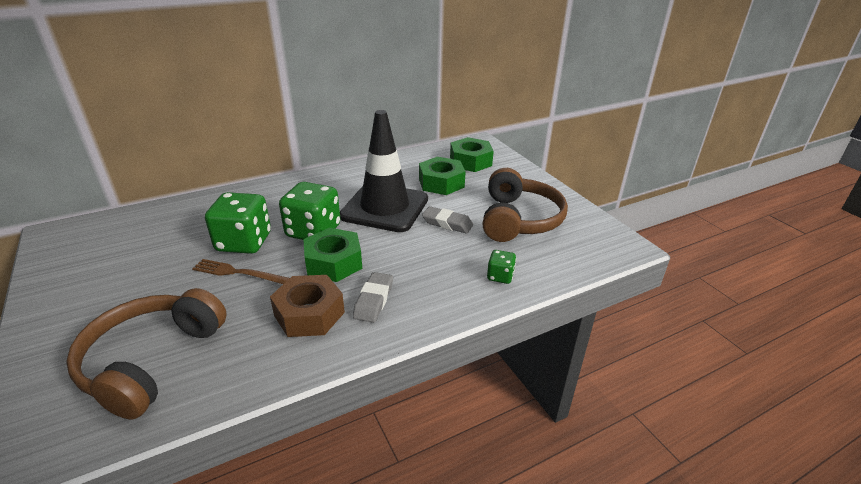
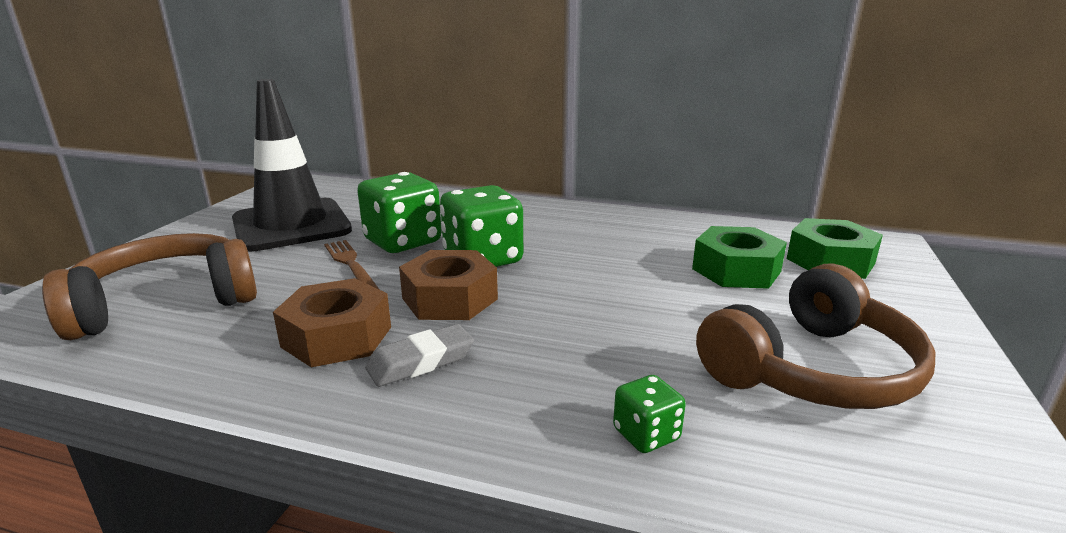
camera: 45 degrees right, 10 degrees down
green nut [303,228,362,282] -> brown nut [399,250,498,320]
black traffic cone [340,110,428,232] -> black traffic cone moved to [232,79,352,252]
grey eraser [422,206,473,234] -> none

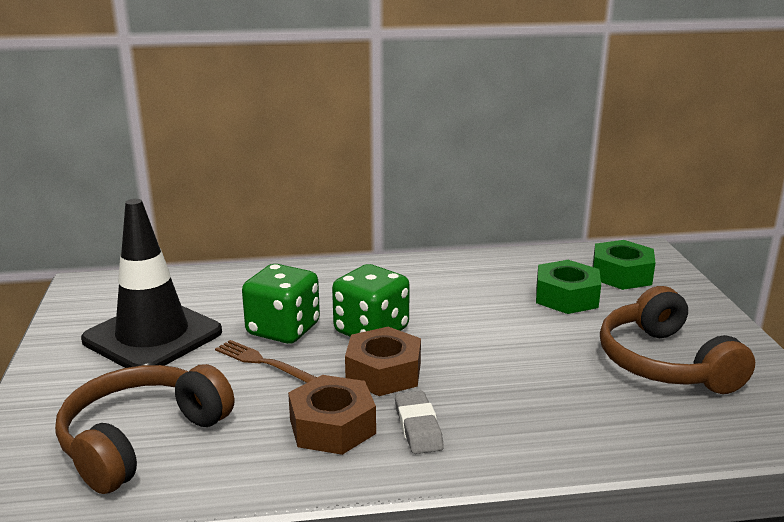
camera: 25 degrees left, 0 degrees up
grey eraser [365,324,474,387] -> grey eraser turned 45 degrees counterclockwise [395,391,444,454]
green dice [613,375,686,453] -> none
brown headphones [696,263,935,409] -> brown headphones turned 135 degrees clockwise [600,286,755,394]

